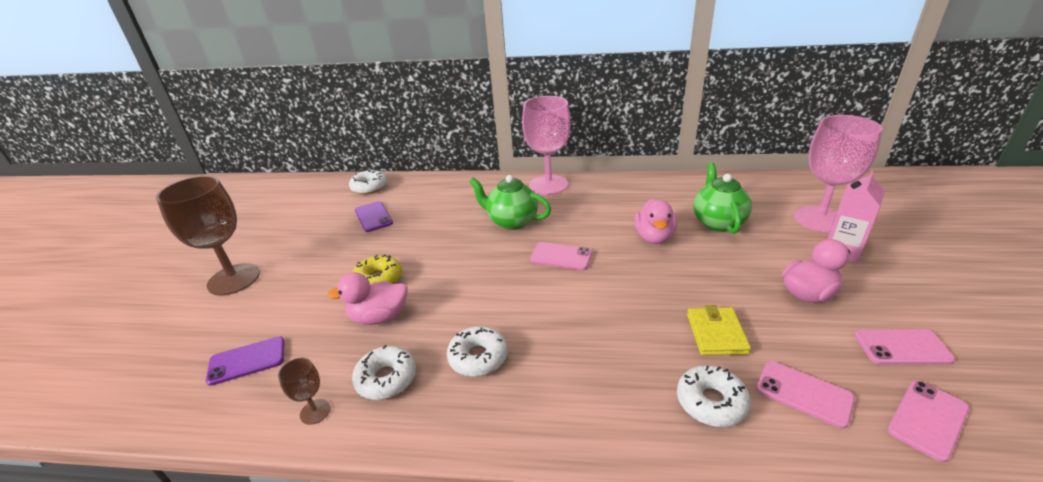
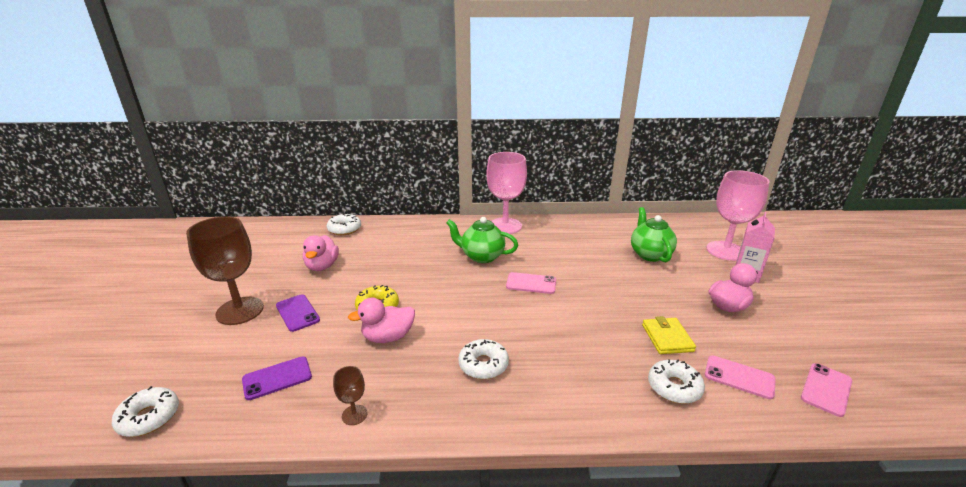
camera: 10 degrees left, 5 degrees down
white donut [352,345,416,400] -> white donut moved to [112,386,179,437]
purple phone [355,201,393,232] -> purple phone moved to [276,294,320,332]
pink duck [634,199,677,244] -> pink duck moved to [303,235,339,271]
pink phone [854,329,955,364] -> none

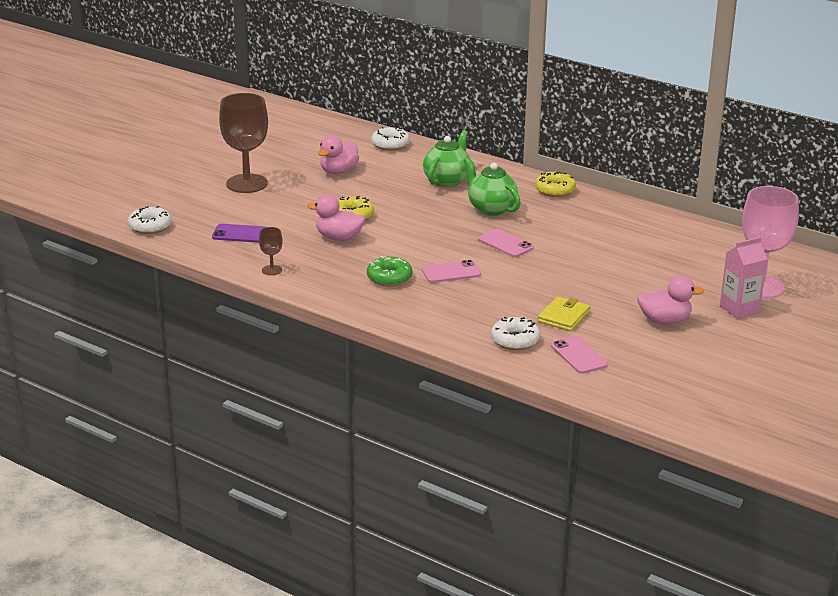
camera: 35 degrees right, 0 degrees up
purple phone [276,294,320,332] -> none
white donut [458,339,509,379] -> green donut [367,256,412,286]
pink goblet [486,152,527,234] -> yellow donut [535,171,576,197]
green teapot [631,207,677,262] -> green teapot moved to [423,130,470,187]
pink phone [801,363,852,417] -> pink phone moved to [422,260,481,283]

